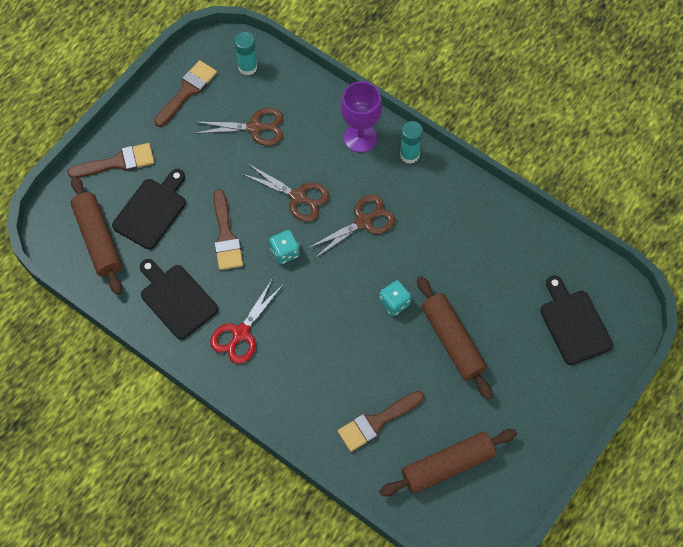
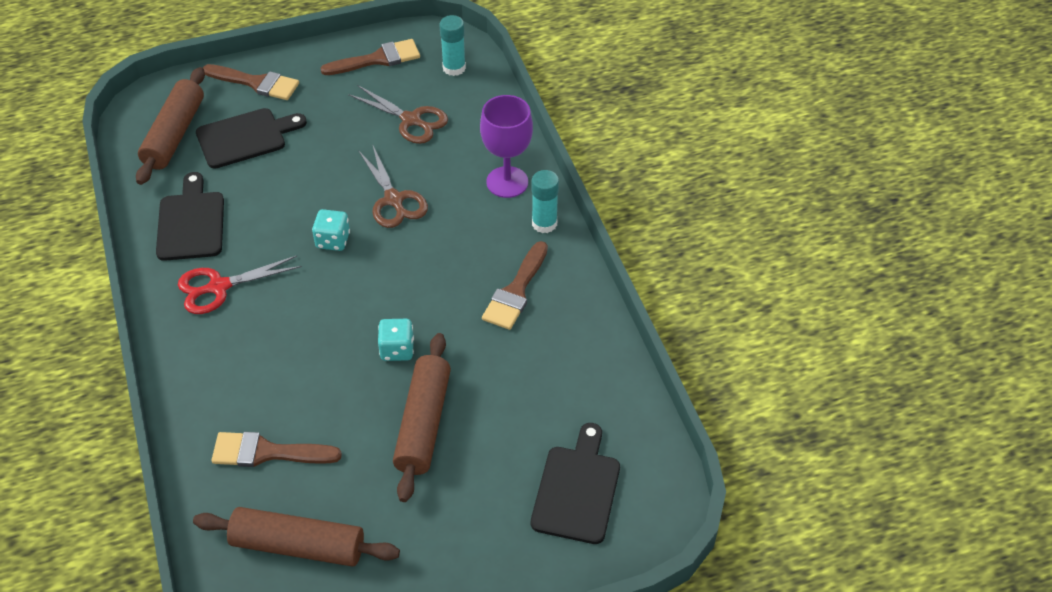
camera: 35 degrees right, 15 degrees down
brown brush [213,189,243,270] -> brown brush moved to [482,241,548,330]
brown scissors [307,195,395,259] -> none

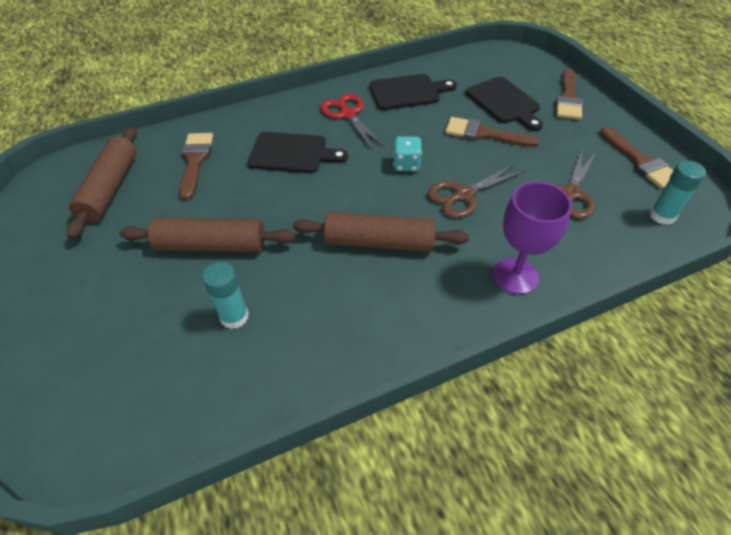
camera: 85 degrees right, 0 degrees up
brown rolling pin [136,67,205,185] -> brown rolling pin moved to [293,212,469,252]
turquoise dice [378,319,414,361] -> none
brown brush [482,241,548,330] -> brown brush moved to [445,117,540,147]
black cutting board [531,423,620,544] -> black cutting board moved to [248,132,348,173]
turquoise glue stick [532,170,559,233] -> turquoise glue stick moved to [202,262,249,329]

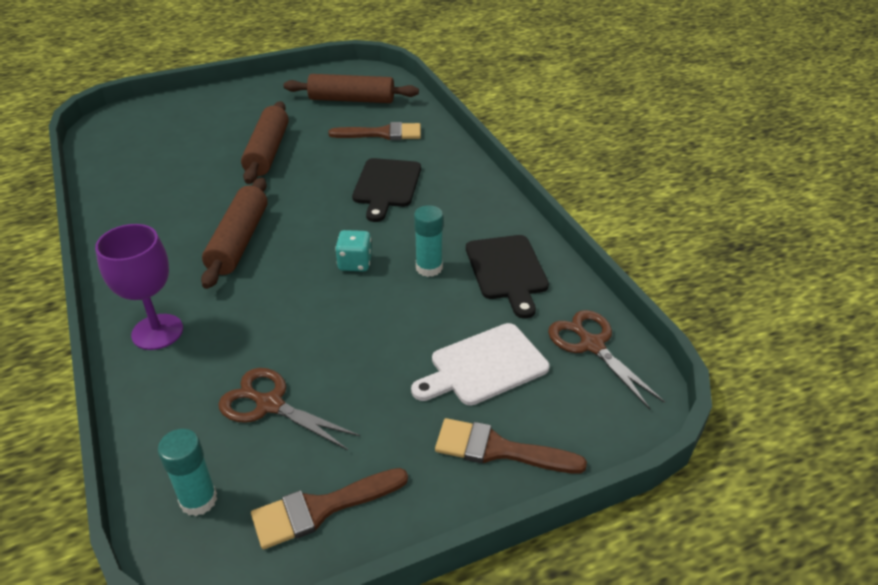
camera: 90 degrees right, 10 degrees down
turquoise glue stick [202,262,249,329] -> turquoise glue stick moved to [414,205,443,277]
red scissors [321,94,385,150] -> none
brown scissors [428,164,526,218] -> brown scissors moved to [548,310,665,409]
brown brush [445,117,540,147] -> none
black cutting board [466,77,543,131] -> white cutting board [411,323,549,406]

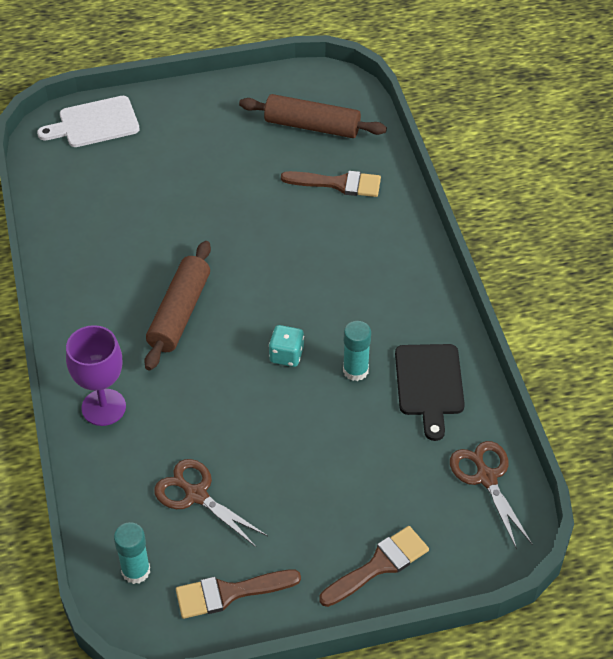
camera: 10 degrees right, 10 degrees up
brown rolling pin [241,101,289,184] -> none
black cutting board [352,158,421,222] -> none
white cutting board [411,323,549,406] -> white cutting board moved to [37,96,140,147]
brown brush [435,418,587,474] -> brown brush turned 120 degrees clockwise [319,526,429,607]

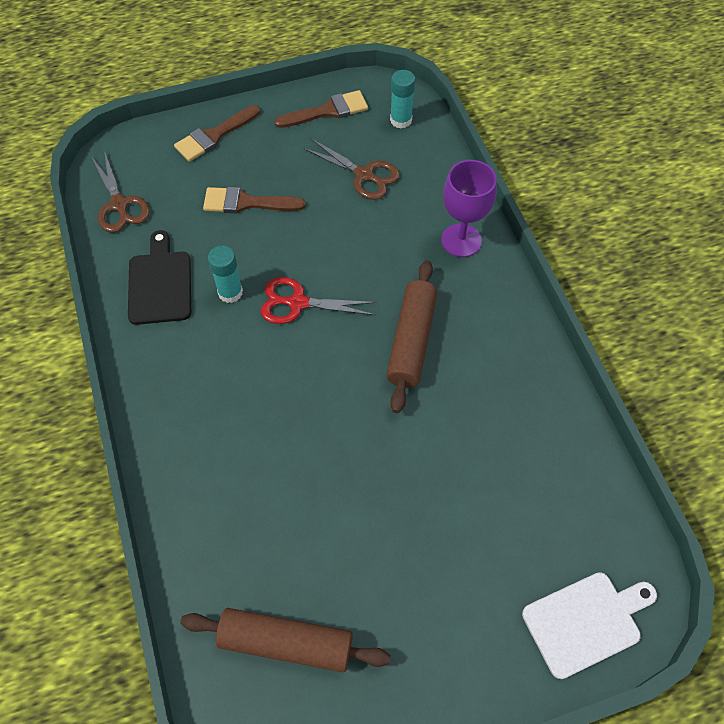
camera: 175 degrees right, 10 degrees up
turquoise dice [269,325,304,367] -> red scissors [260,277,377,324]
brown brush [281,171,381,197] -> brown brush moved to [203,187,306,213]

